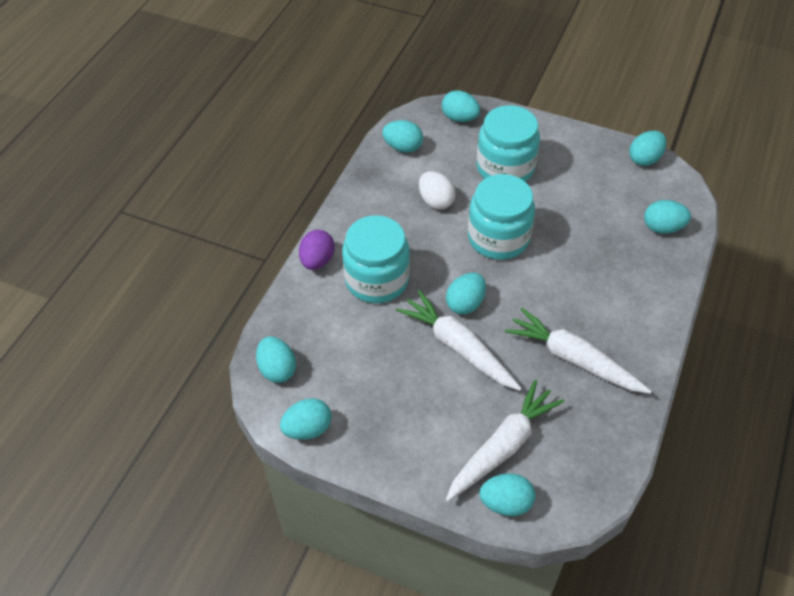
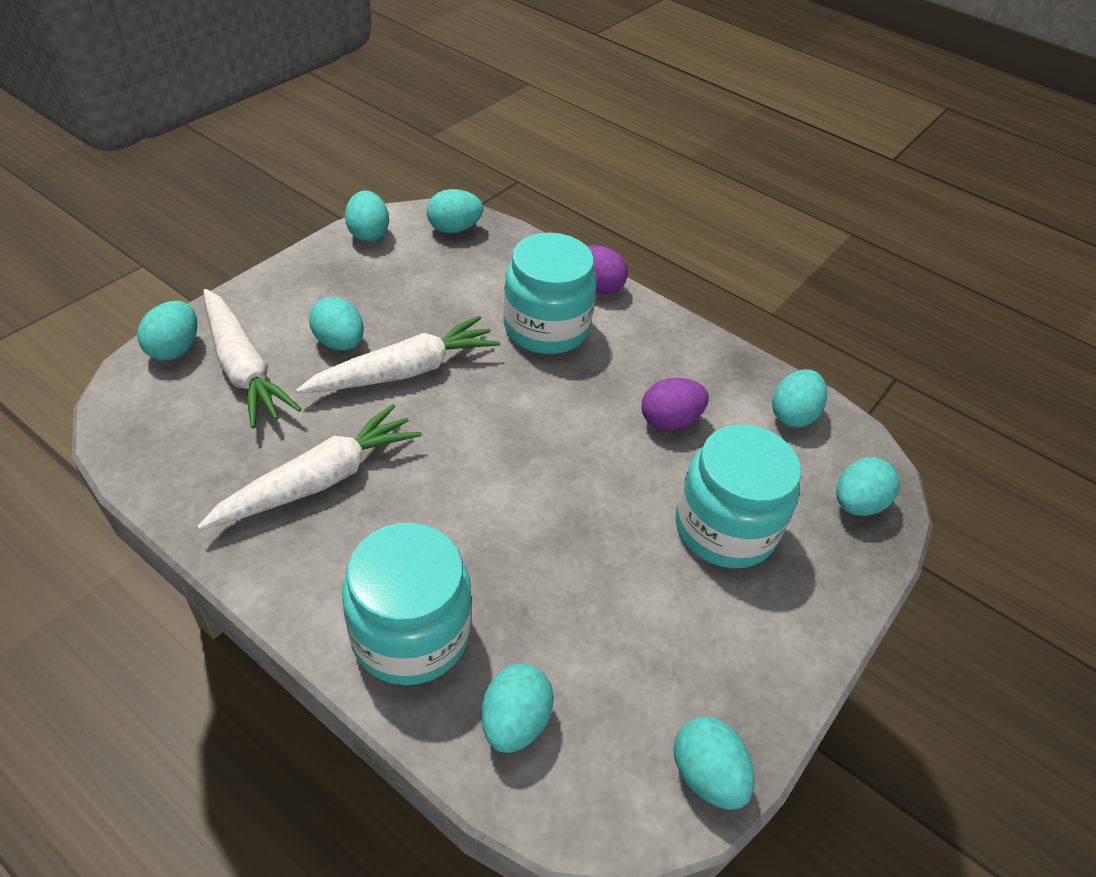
camera: 100 degrees right, 5 degrees down
white egg [419,171,456,210] -> purple egg [642,378,709,431]
turquoise egg [446,273,486,314] -> turquoise egg moved to [309,297,364,350]
turquoise jar [468,174,535,260] -> turquoise jar moved to [342,523,471,685]

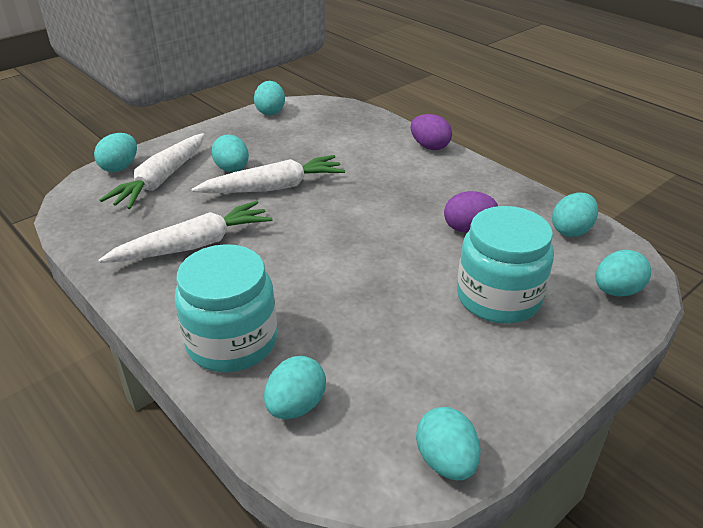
camera: 15 degrees right, 10 degrees down
white carrot [203,289,301,428] -> white carrot turned 45 degrees clockwise [100,133,205,209]
turquoise egg [427,189,483,233] -> none
turquoise jar [504,233,597,354] -> none

